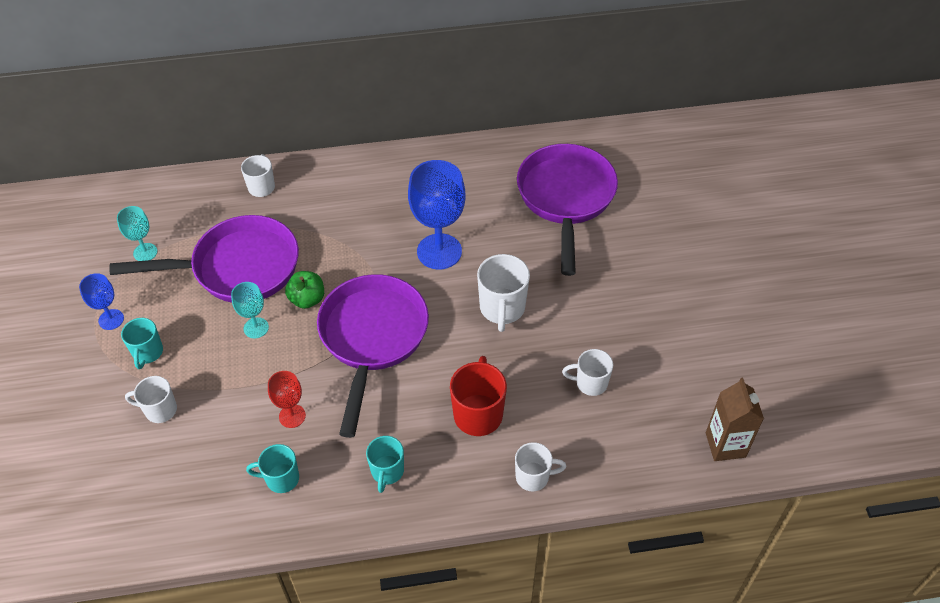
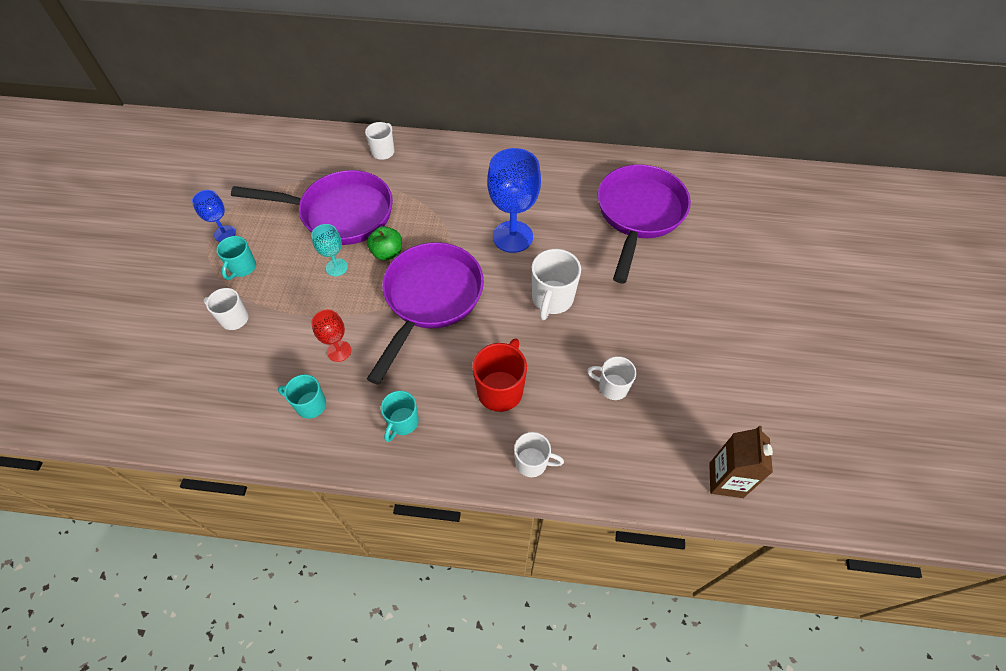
camera: 15 degrees right, 5 degrees up
turquoise goblet [117,206,157,261] -> none

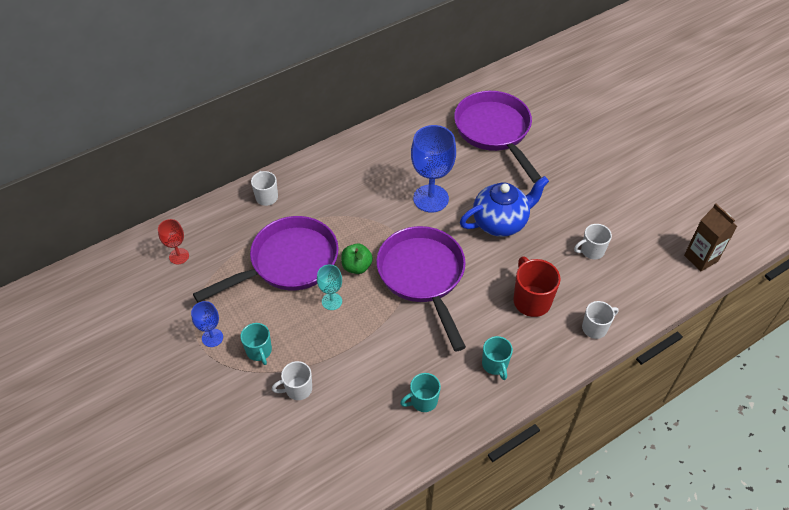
camera: 40 degrees left, 5 degrees down
red goblet [312,310,351,362] -> red goblet moved to [158,219,189,265]
white mug [532,249,581,320] -> blue teapot [460,176,549,237]

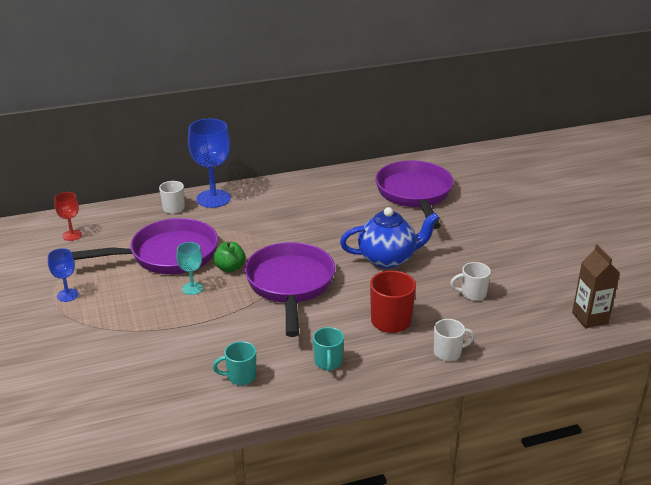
camera: 15 degrees right, 20 degrees down
turquoise mug [240,323,272,365] -> none
white mug [272,361,312,400] -> none
blue goblet [411,125,456,212] -> blue goblet moved to [188,119,231,208]

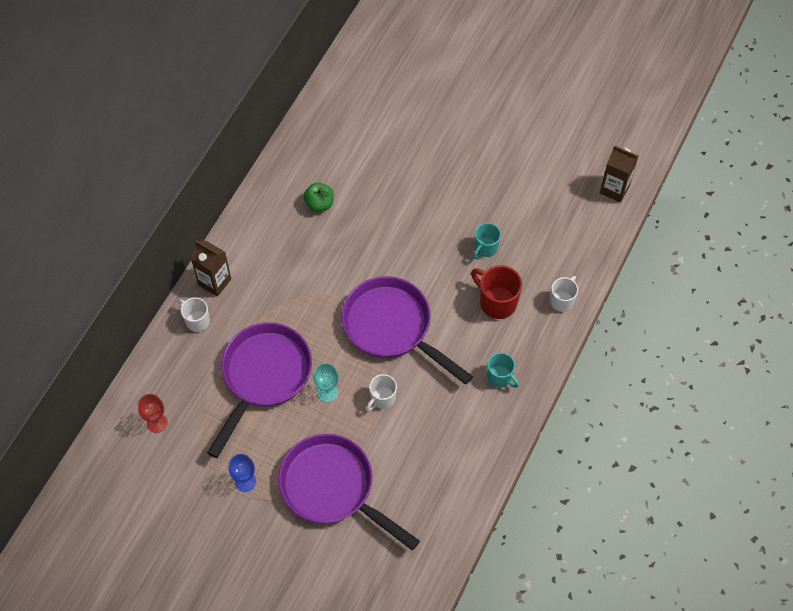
camera: 45 degrees left, 30 degrees up
blue goblet [188,119,231,208] -> brown carton [191,240,231,297]
green apple [213,242,245,272] -> green apple moved to [303,182,334,212]
turquoise mug [213,341,256,385] -> turquoise mug moved to [473,223,501,259]
blue teapot [340,207,439,268] -> none
purple pan [375,160,454,229] -> purple pan moved to [278,434,420,550]
white mug [450,262,491,301] -> white mug moved to [366,374,397,411]

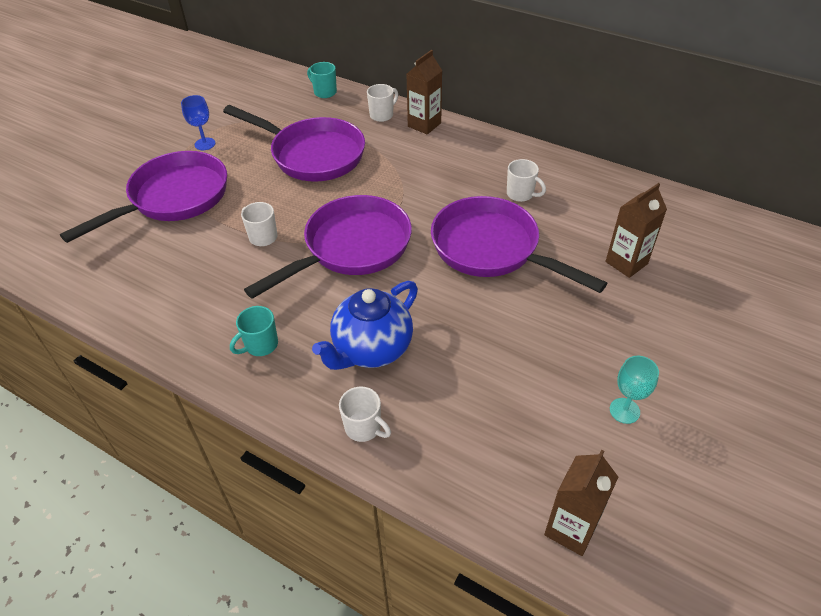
camera: 95 degrees right, 15 degrees down
red goblet [138,394,168,433] -> none
green apple [303,182,334,212] -> white mug [507,159,546,202]
turquoise goblet [314,363,339,402] -> turquoise goblet moved to [610,356,659,424]
red mug [471,265,522,319] -> blue teapot [312,281,418,370]
turquoise mug [473,223,501,259] -> turquoise mug moved to [307,62,337,98]
none -> purple pan [431,196,607,293]
none -> brown carton [605,183,667,278]

